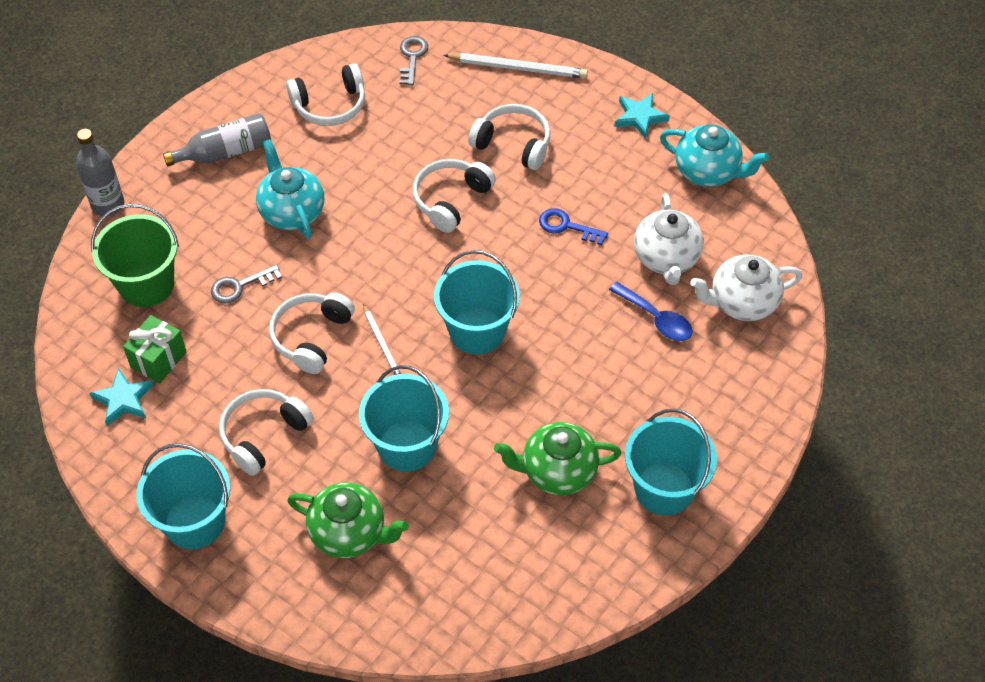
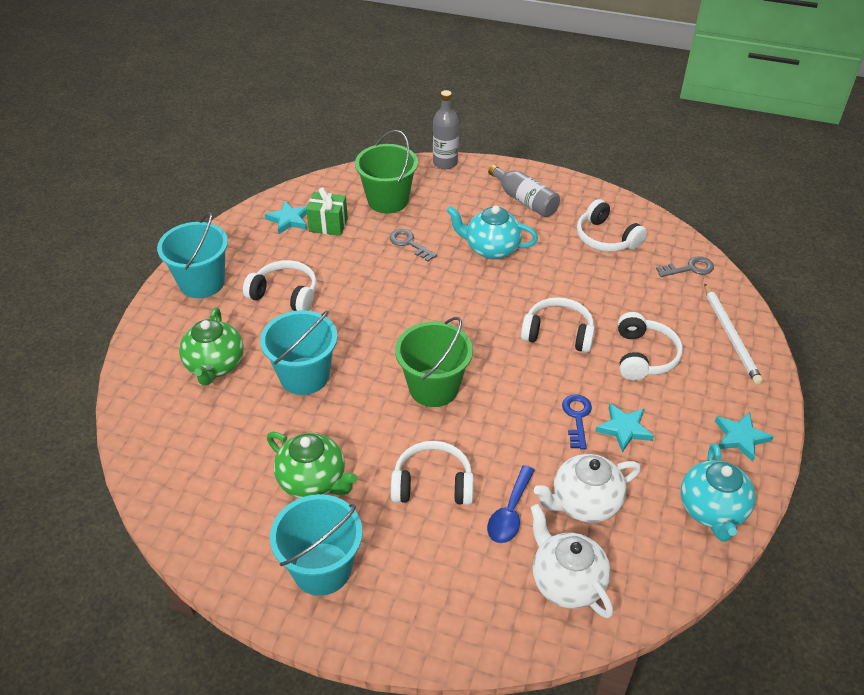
camera: 70 degrees right, 10 degrees down
turquoise teapot [256,139,324,239] -> turquoise teapot turned 120 degrees counterclockwise [446,206,538,259]
white headphones [269,293,355,374] -> white headphones moved to [391,441,474,505]
white pencil [363,304,401,375] -> none
turquoise bucket [434,250,520,355] -> green bucket [395,317,473,407]
green teapot [494,422,621,495] -> green teapot turned 150 degrees clockwise [267,432,357,498]
none -> turquoise star [595,403,654,453]

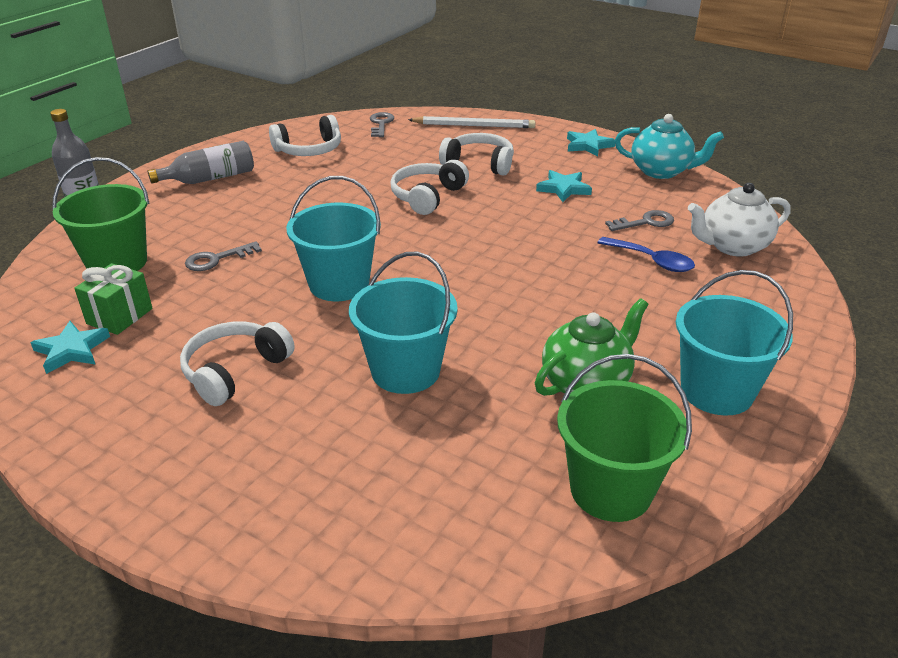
camera: 75 degrees left, 10 degrees down
turquoise bucket [157,212,228,298] -> turquoise bucket moved to [286,176,381,301]
green teapot [179,308,244,385] -> none
white headphones [391,441,474,505] -> none
green bucket [395,317,473,407] -> green bucket moved to [557,354,692,522]
turquoise teapot [446,206,538,259] -> none
white teapot [534,454,641,523] -> grey key [605,210,674,231]
blue key [562,394,592,449] -> none

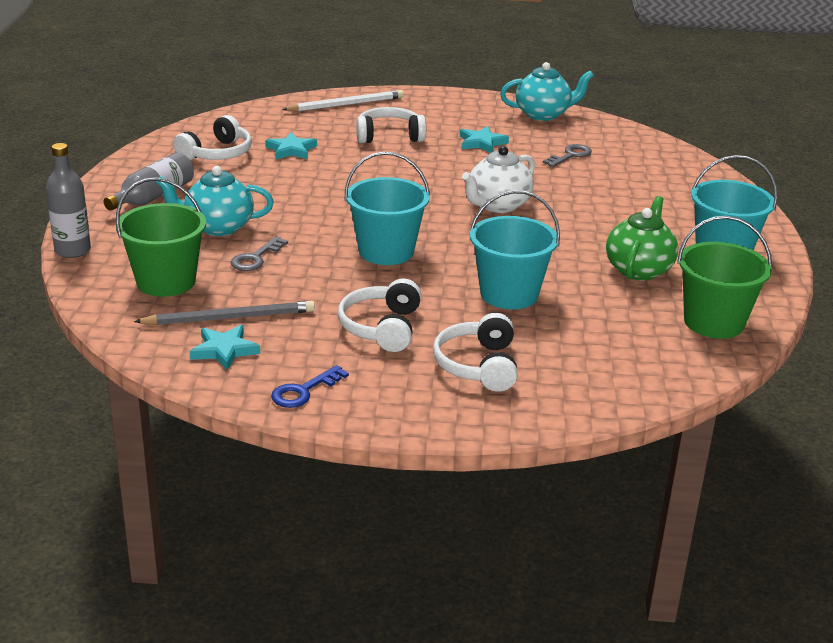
camera: 30 degrees left, 5 degrees down
green gift [74,263,153,335] -> grey pencil [134,301,315,325]
grey key [370,112,394,137] -> none
white headphones [390,160,469,215] -> white headphones moved to [433,313,518,392]
turquoise star [567,129,615,157] -> turquoise star moved to [265,132,317,160]
blue spoon [597,237,695,272] -> none
white teapot [688,183,791,257] -> white teapot moved to [462,146,535,213]
none -> turquoise teapot [156,166,274,236]
none -> blue key [271,365,349,408]

